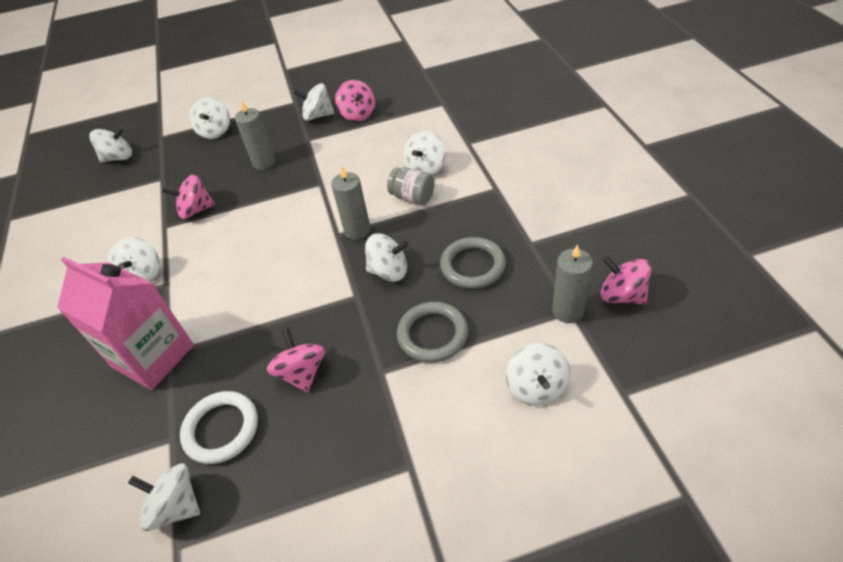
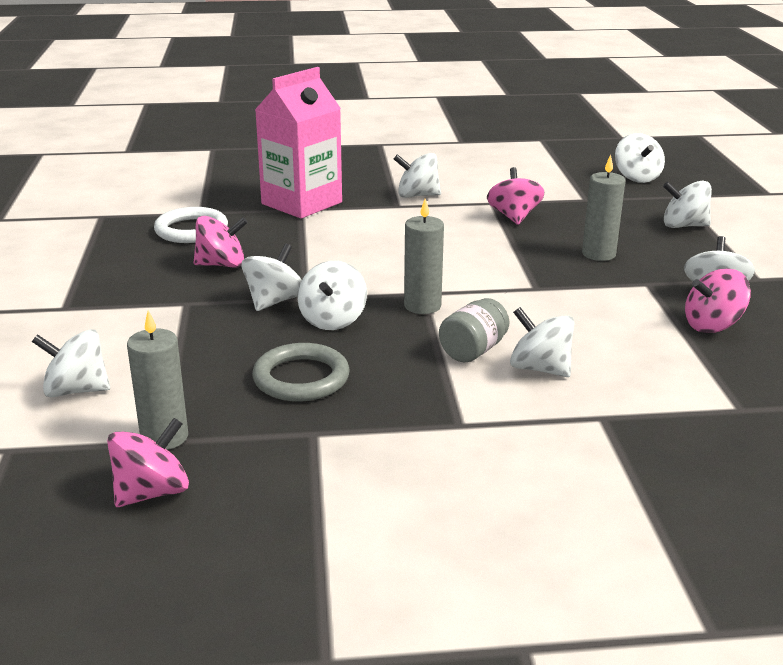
camera: 95 degrees right, 20 degrees down
white spinning top [128,463,200,531] -> white spinning top moved to [241,244,302,311]
grey ring [397,302,468,363] -> none

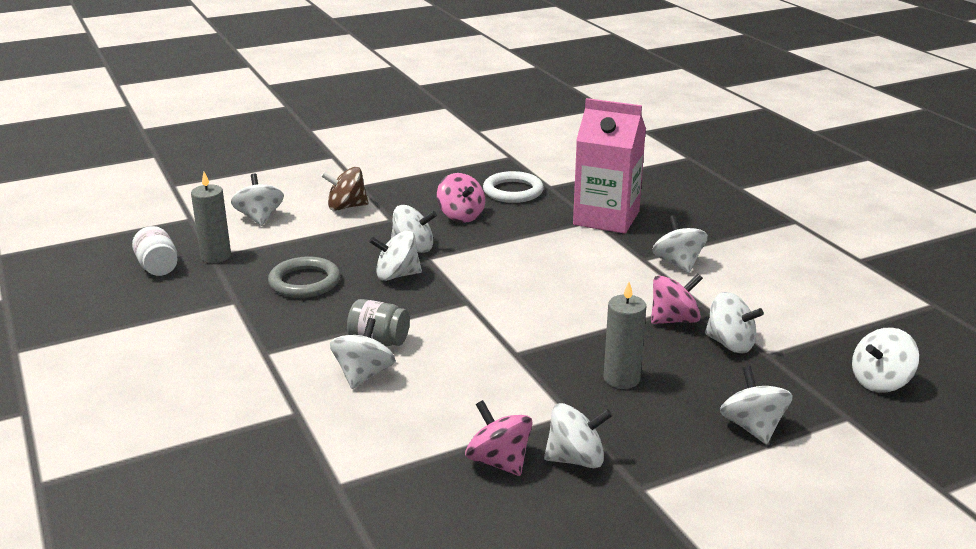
camera: 70 degrees right, 0 degrees up
pink spinning top [107,418,189,507] -> white jar [132,226,178,276]
grey candle [404,199,444,314] -> none
none -> brown spinning top [321,167,369,211]
none -> white spinning top [705,292,764,353]

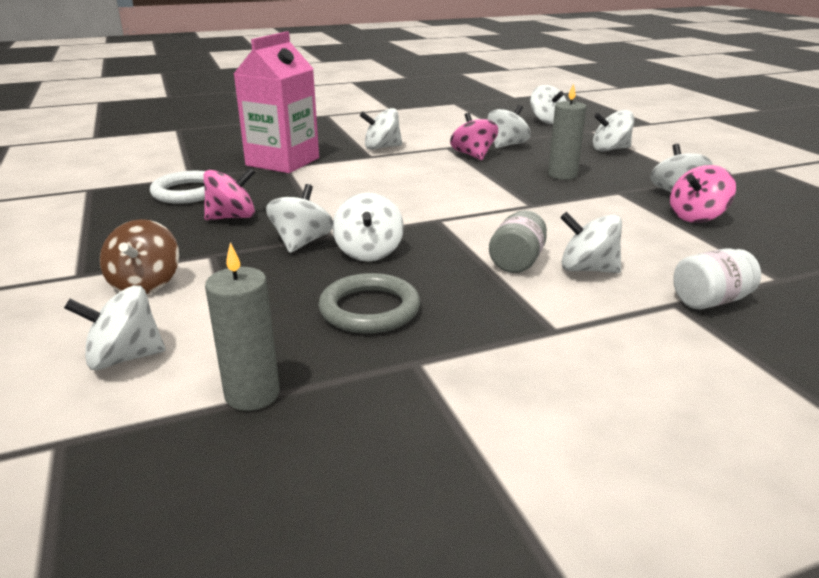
camera: 85 degrees left, 0 degrees up
white jar [132,226,178,276] -> white jar moved to [673,248,761,309]

